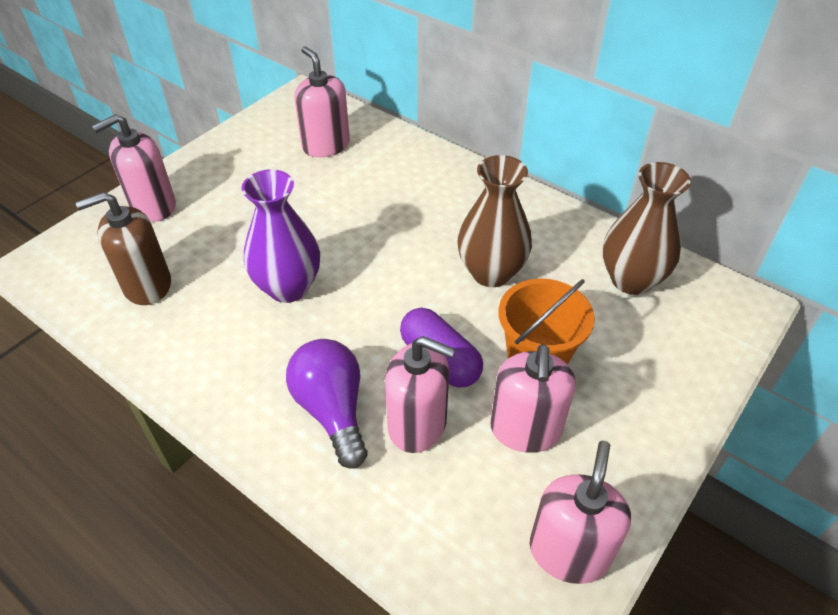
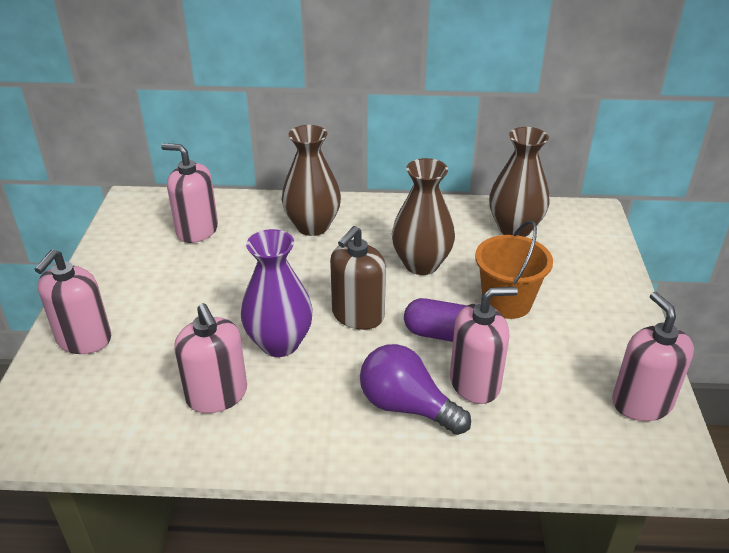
camera: 35 degrees left, 10 degrees down
brown soap dispenser [76,192,171,305] -> brown soap dispenser moved to [330,226,386,330]
pink soap dispenser [490,344,576,453] -> pink soap dispenser moved to [174,303,247,413]
none -> brown vase [282,125,341,236]

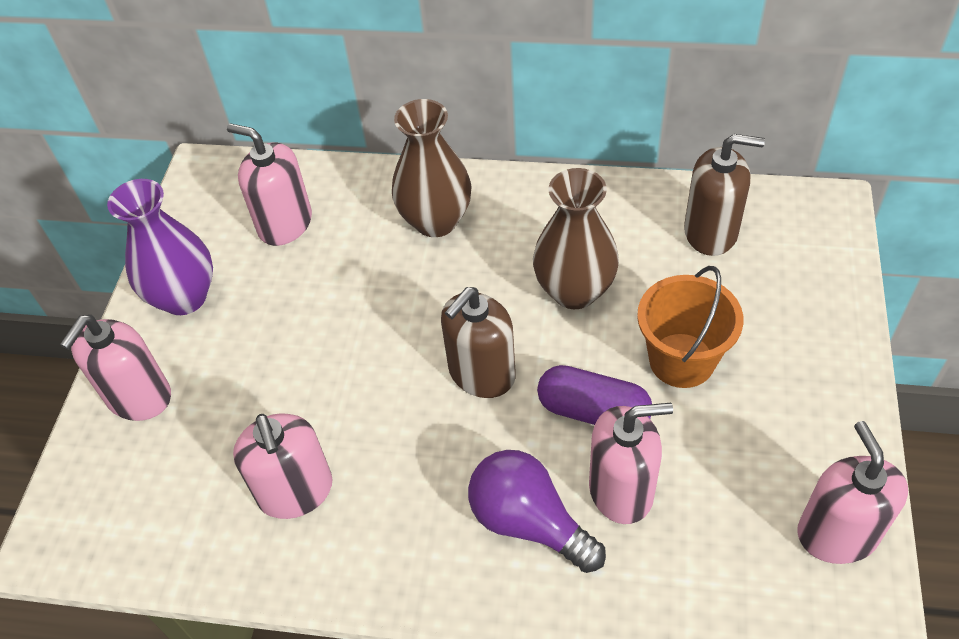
camera: 10 degrees right, 15 degrees up
purple vase [241,229,313,357] -> purple vase moved to [107,179,213,315]
brown vase [489,127,549,237] -> brown soap dispenser [684,134,765,256]

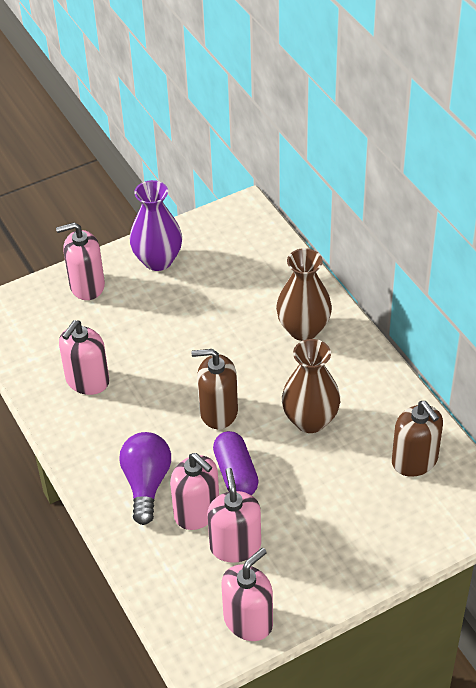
camera: 50 degrees right, 5 degrees down
pink soap dispenser [227,123,312,246] -> pink soap dispenser moved to [207,468,261,563]
orange bucket [637,266,744,388] -> none

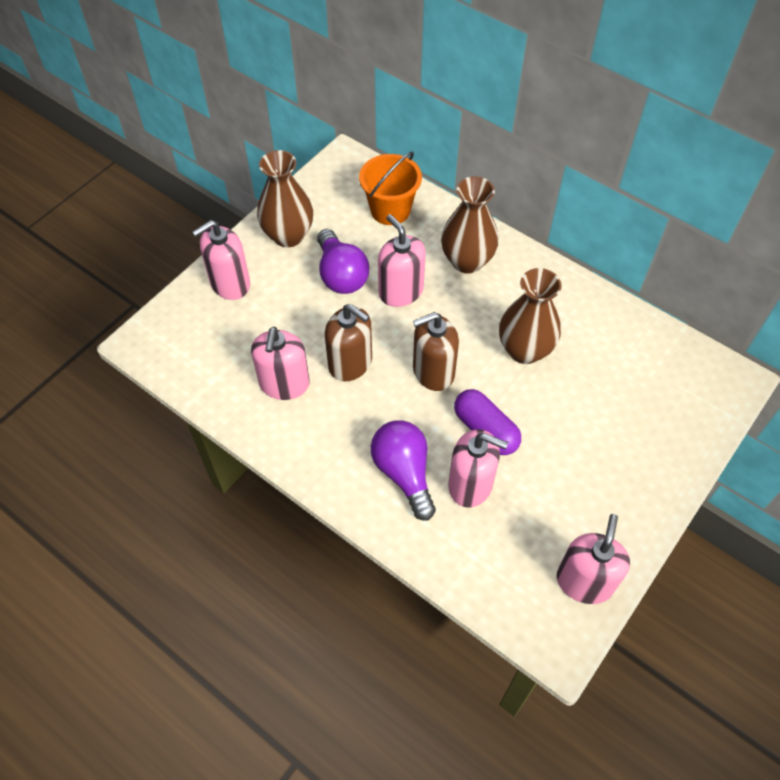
camera: 25 degrees left, 10 degrees up
purple vase [130,180,182,271] -> brown vase [257,150,313,247]
pink soap dispenser [207,468,261,563] -> pink soap dispenser moved to [378,214,426,307]
brown soap dispenser [392,401,443,477] -> brown soap dispenser moved to [325,304,372,381]
none -> purple light bulb [317,229,369,294]
none -> orange bucket [359,152,422,225]

